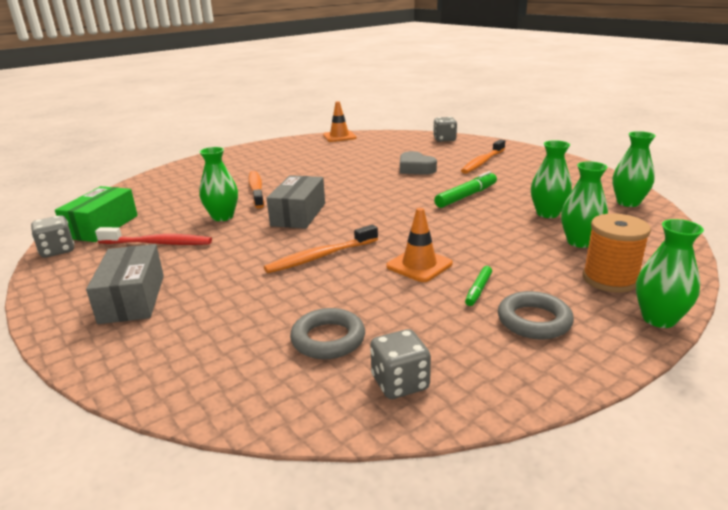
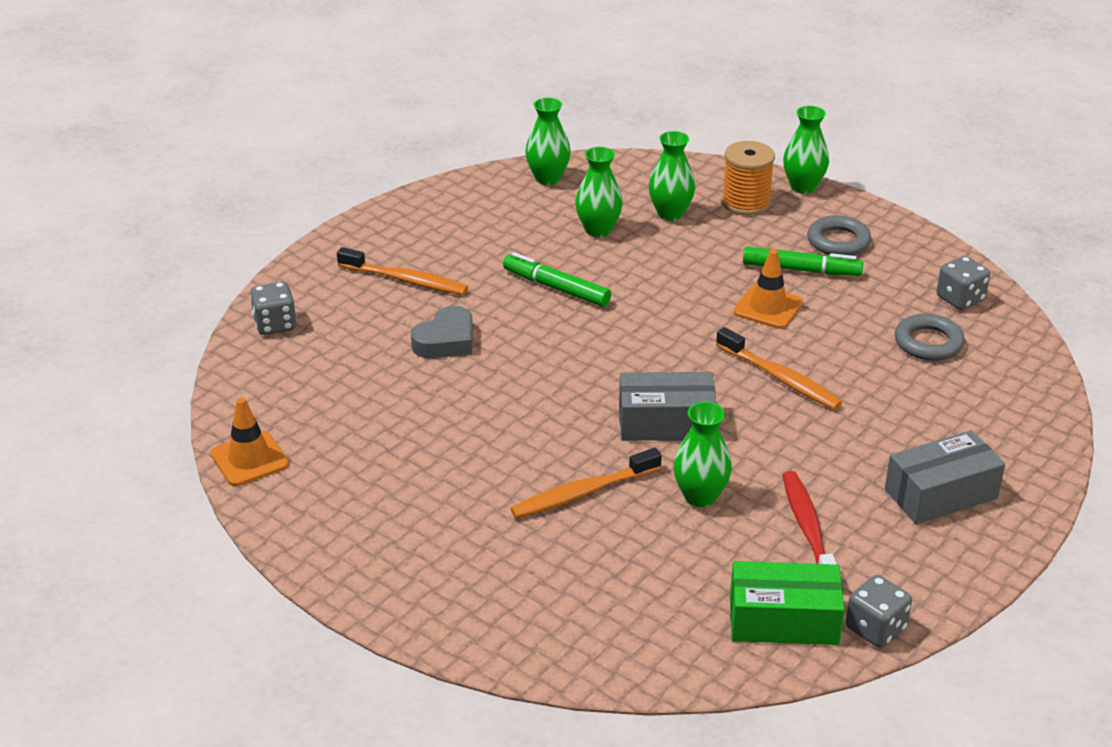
camera: 105 degrees left, 10 degrees up
green marker [465,266,492,306] -> green marker [743,246,863,276], size x1.77

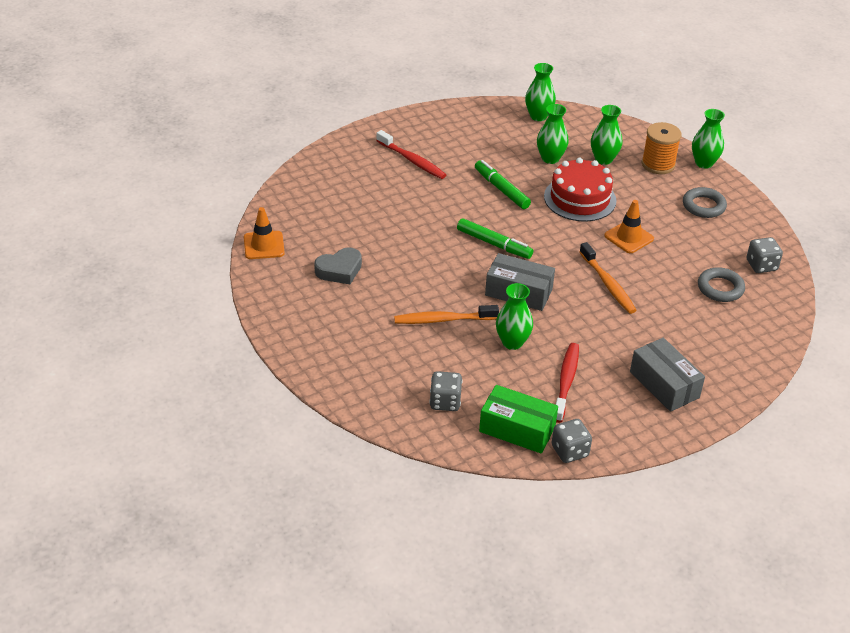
camera: 20 degrees right, 5 degrees up
grey dice [250,282,297,335] -> grey dice moved to [430,371,462,411]
orange toothbrush [337,247,468,295] -> red toothbrush [376,130,446,179]
grey heart [411,306,473,358] -> grey heart moved to [314,247,362,284]
green marker [743,246,863,276] -> green marker moved to [457,218,533,259]
grey box [885,430,1005,524] -> grey box turned 60 degrees clockwise [630,338,705,412]
none -> red cake [544,158,617,221]

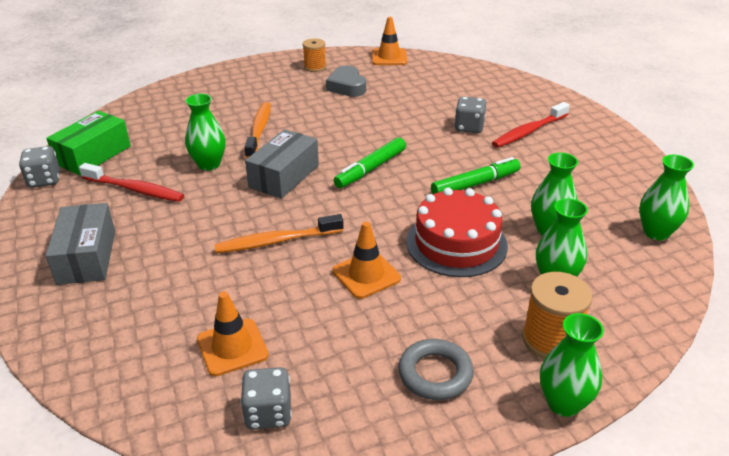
camera: 100 degrees right, 5 degrees down
grey dice [430,371,462,411] -> grey dice moved to [455,96,486,133]
grey box [630,338,705,412] -> grey box turned 75 degrees counterclockwise [45,203,115,285]
grey ring [698,267,745,302] -> orange traffic cone [197,291,269,376]
none -> orange spool [303,38,326,72]

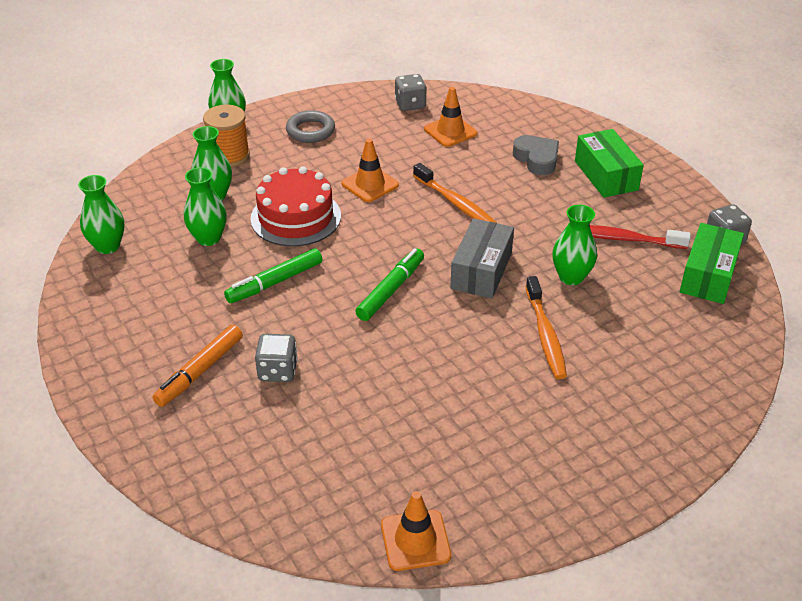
camera: 170 degrees right, 5 degrees up
grey box [45,203,115,285] -> green box [575,129,644,198]
orange toothbrush [214,214,344,253] -> orange toothbrush turned 75 degrees clockwise [413,163,497,223]
orange spool [303,38,326,72] -> none
grey heart [326,66,366,97] -> grey heart moved to [513,135,559,175]
red toothbrush [492,102,570,148] -> orange marker [152,325,243,407]

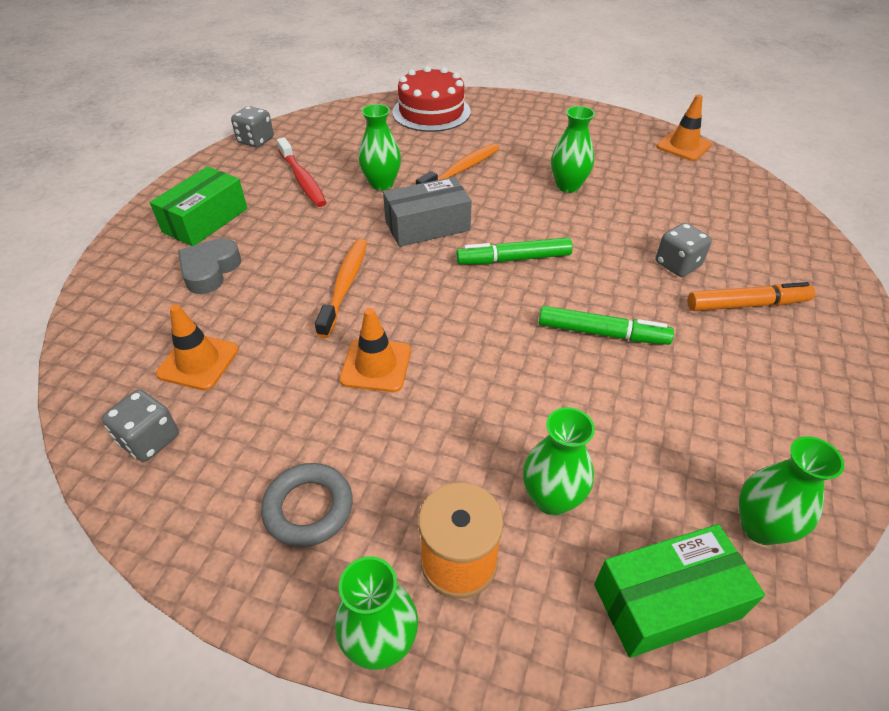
camera: 130 degrees left, 5 degrees up
green vase [184,167,227,246] -> green vase moved to [551,106,595,193]
red cake [250,166,341,246] -> red cake moved to [392,66,471,132]
green box [680,223,744,304] -> green box moved to [594,524,765,658]

